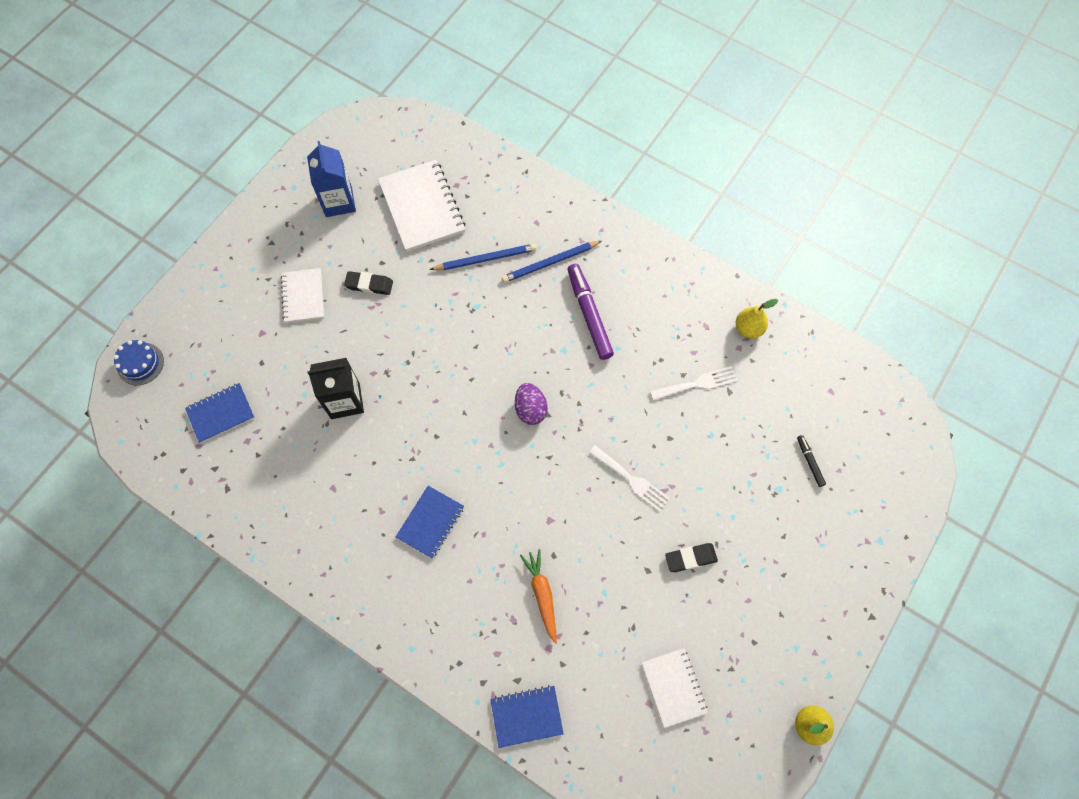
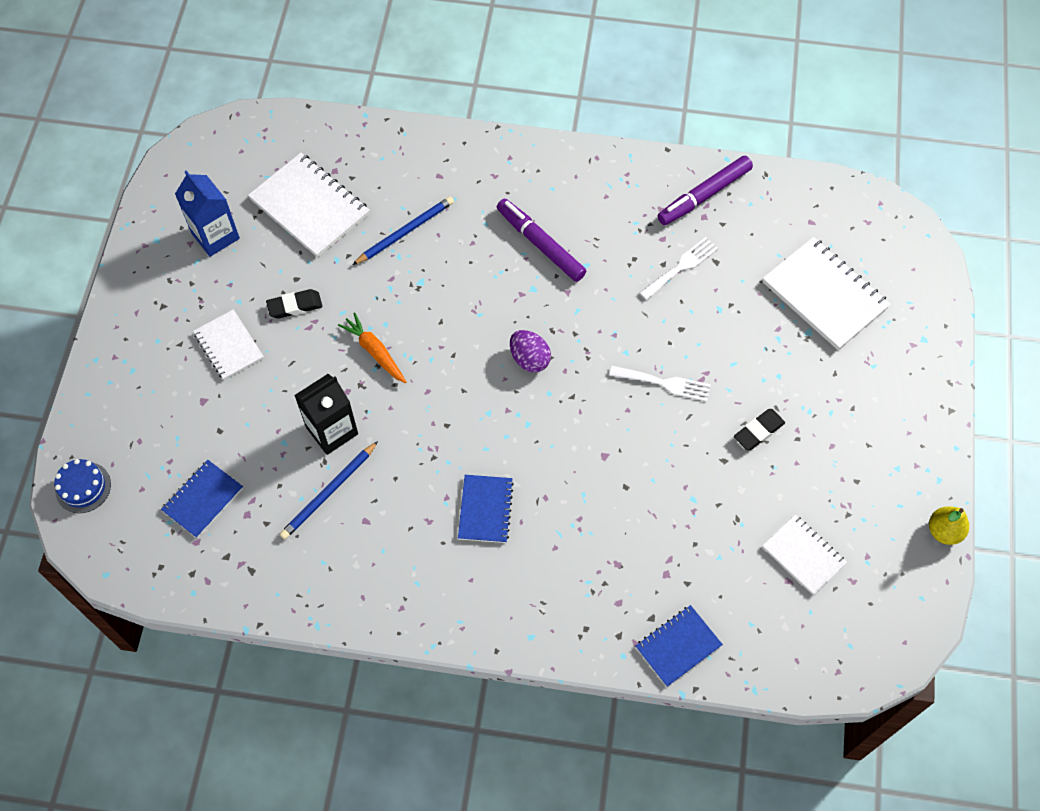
camera: 25 degrees left, 5 degrees down
blue pencil [502,241,602,283] -> blue pencil moved to [280,441,378,539]
orange carrot [520,549,557,644] -> orange carrot moved to [338,312,406,383]
yellow pear [736,299,778,339] -> purple marker [657,156,753,225]
black marker [797,435,826,487] -> white notebook [762,237,891,350]

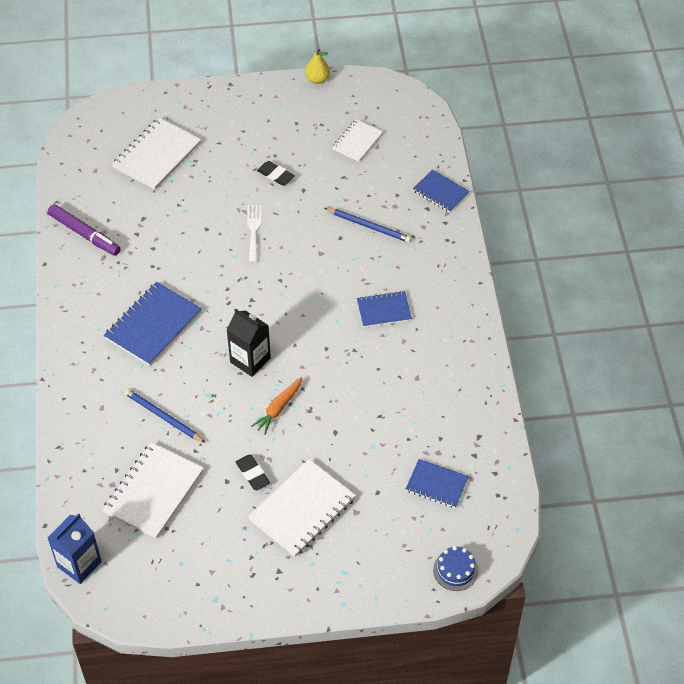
camera: 105 degrees left, 10 degrees down
blue carton [175,170,240,257] -> blue carton moved to [47,513,102,584]
white notebook [193,309,264,380] -> white notebook [248,459,356,557], size x1.66
blue pencil [280,441,378,539] -> blue pencil moved to [325,208,411,243]
black carton [294,374,358,455] -> black carton moved to [226,309,271,377]
purple marker [497,198,586,282] -> blue notebook [104,282,202,366]
purple egg [510,330,551,372] -> none
white fork [640,237,718,300] -> none

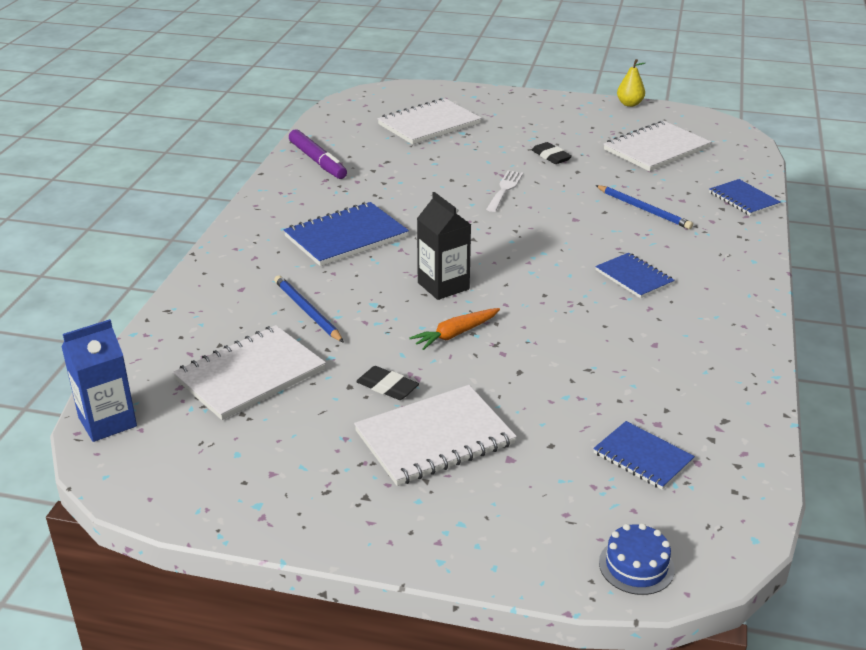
camera: 20 degrees right, 20 degrees down
black eraser [236,455,270,490] -> black eraser turned 45 degrees counterclockwise [356,366,419,400]
white notebook [332,119,383,162] -> white notebook [604,121,711,171], size x1.66
blue notebook [357,291,412,327] -> blue notebook turned 45 degrees clockwise [595,253,675,298]

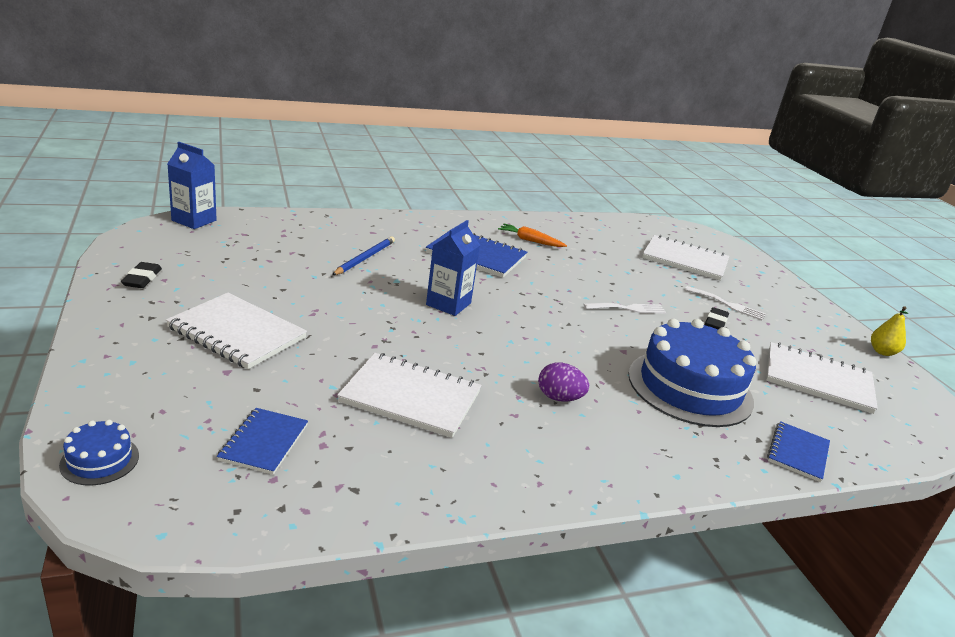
camera: 55 degrees right, 5 degrees down
white notebook [173,325,326,420] -> white notebook moved to [337,353,482,438]
purple marker [289,130,347,179] -> none
black eraser [356,366,419,400] -> black eraser moved to [121,262,162,288]
orange carrot [409,308,500,350] -> orange carrot moved to [498,224,567,247]
black carton [417,192,471,300] -> blue carton [426,220,480,316]
blue pencil [595,185,693,229] -> blue cake [628,319,756,427]
blue notebook [595,253,675,298] -> purple egg [538,362,589,402]
none -> white fork [685,286,766,320]

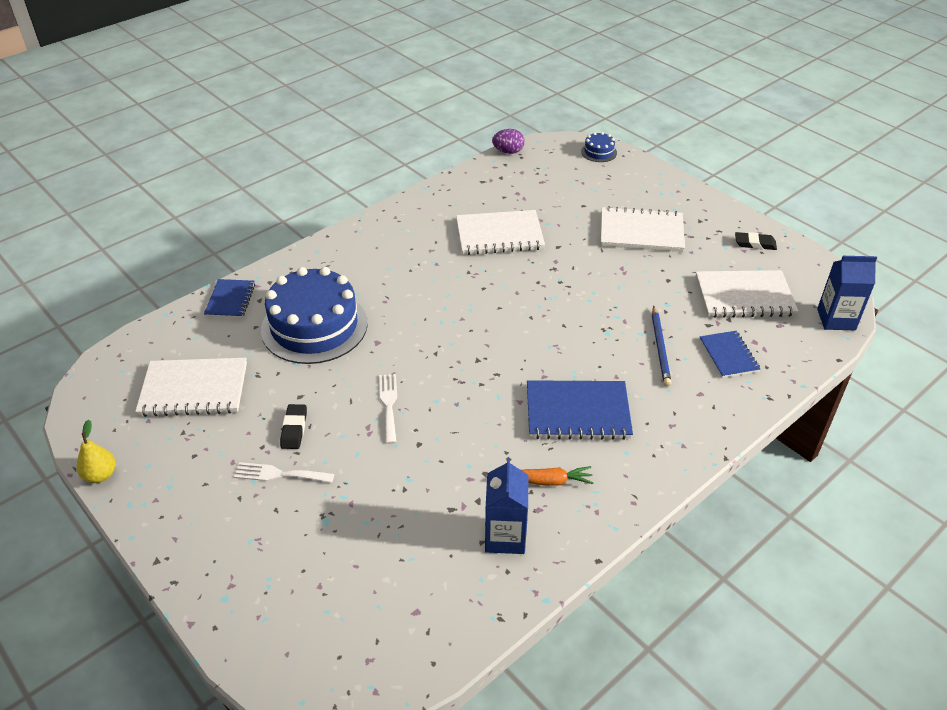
camera: 160 degrees right, 15 degrees up
black eraser [121,262,162,288] -> black eraser turned 60 degrees counterclockwise [735,232,777,250]
blue notebook [217,408,308,475] -> blue notebook moved to [699,331,760,378]
blue carton [426,220,480,316] -> blue carton moved to [485,458,528,554]
purple egg [538,362,589,402] -> purple egg moved to [492,129,525,154]
white fork [584,303,667,314] -> white fork turned 120 degrees clockwise [379,374,397,444]
white notebook [642,235,729,281] -> white notebook moved to [695,270,798,318]

